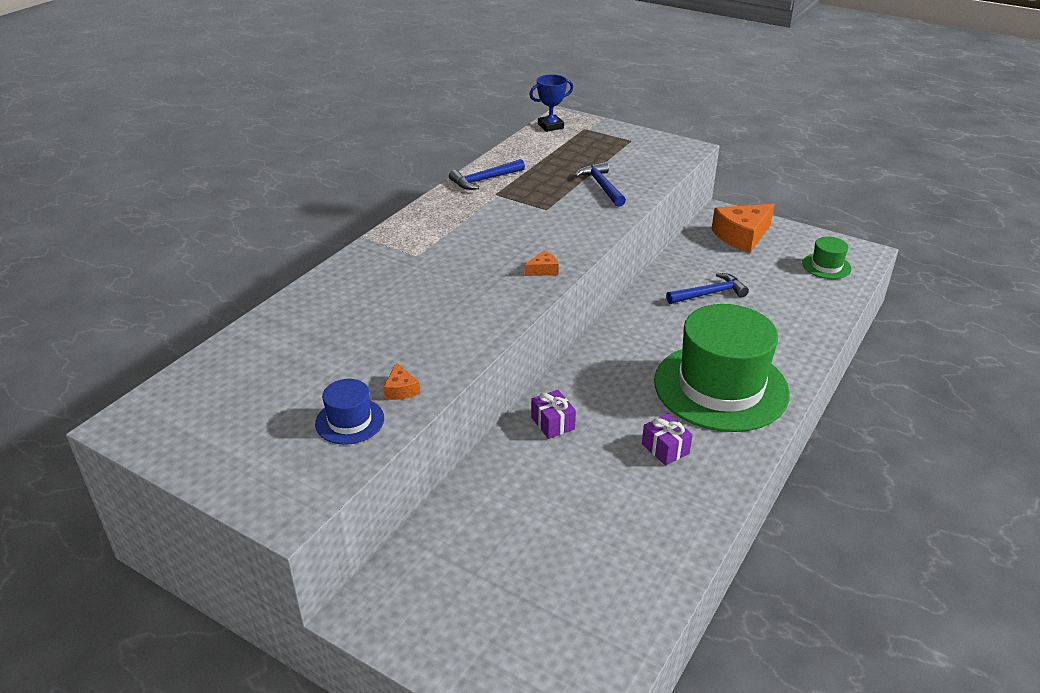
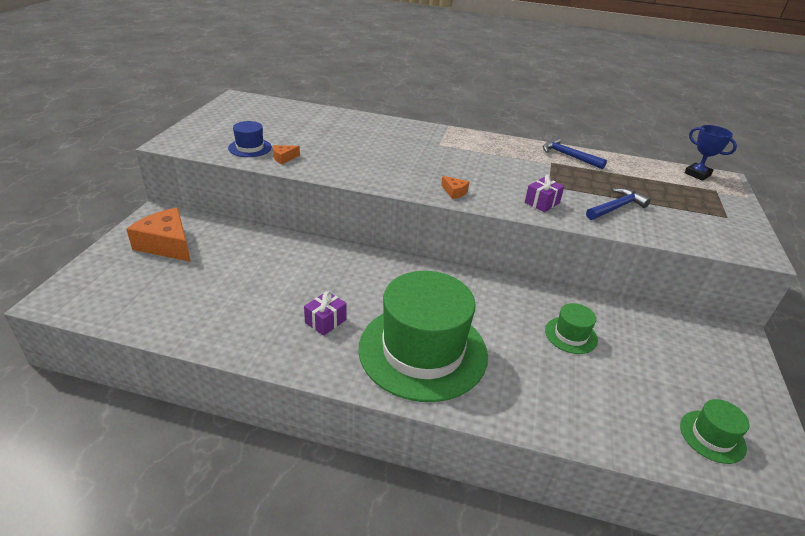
camera: 70 degrees right, 0 degrees up
purple gift [531,390,576,439] -> purple gift moved to [525,175,565,212]
blue hammer [666,273,749,304] -> green hat [545,303,598,354]
orange cheese [711,204,775,253] -> orange cheese moved to [126,208,191,262]

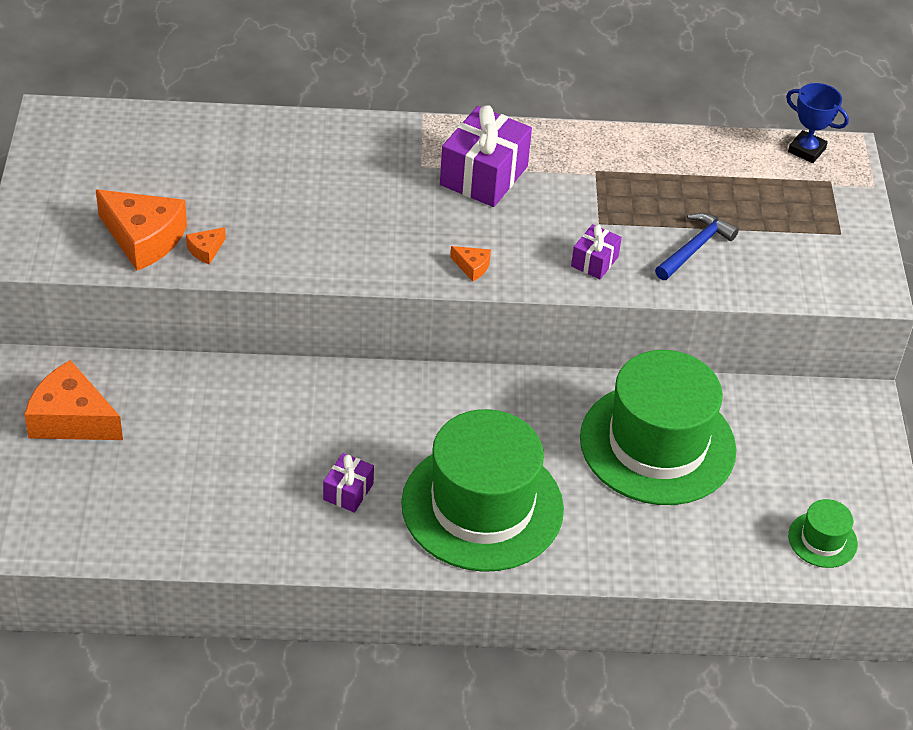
camera: 15 degrees left, 10 degrees up
blue hat [228,121,272,157] -> orange cheese [96,189,187,271]
blue hammer [543,136,607,169] -> none
green hat [545,303,598,354] -> green hat [580,350,737,505], size x2.35
none -> purple gift [440,105,532,207]

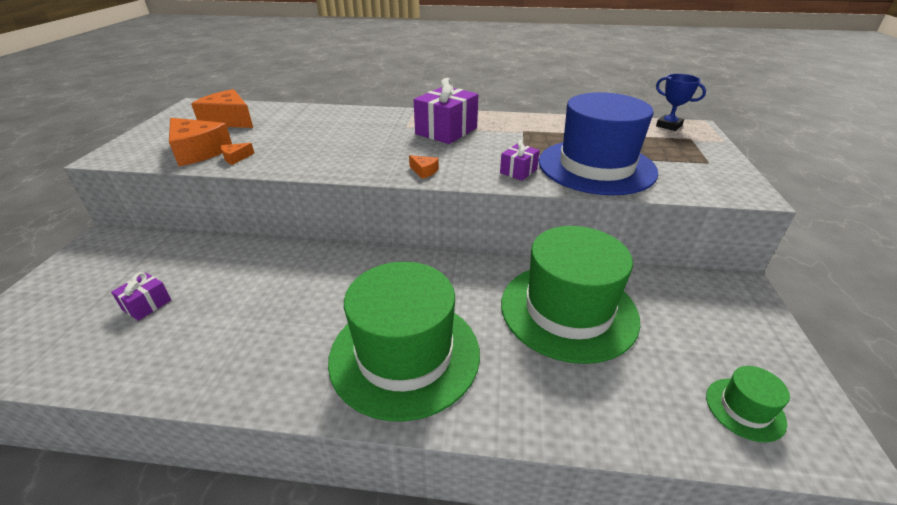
camera: 10 degrees right, 10 degrees down
orange cheese [24,360,123,440] -> orange cheese moved to [191,89,253,128]
purple gift [323,453,374,513] -> purple gift moved to [111,272,171,321]
blue hammer [655,213,739,280] -> blue hat [538,92,658,195]

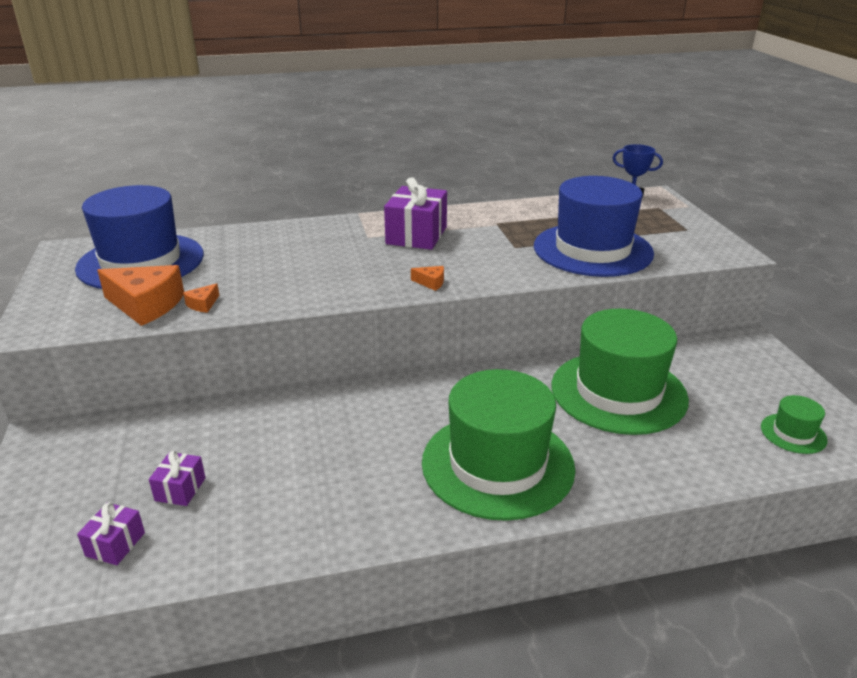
camera: 20 degrees left, 5 degrees down
orange cheese [191,89,253,128] -> blue hat [75,185,204,289]
purple gift [500,140,540,181] -> purple gift moved to [77,502,145,565]

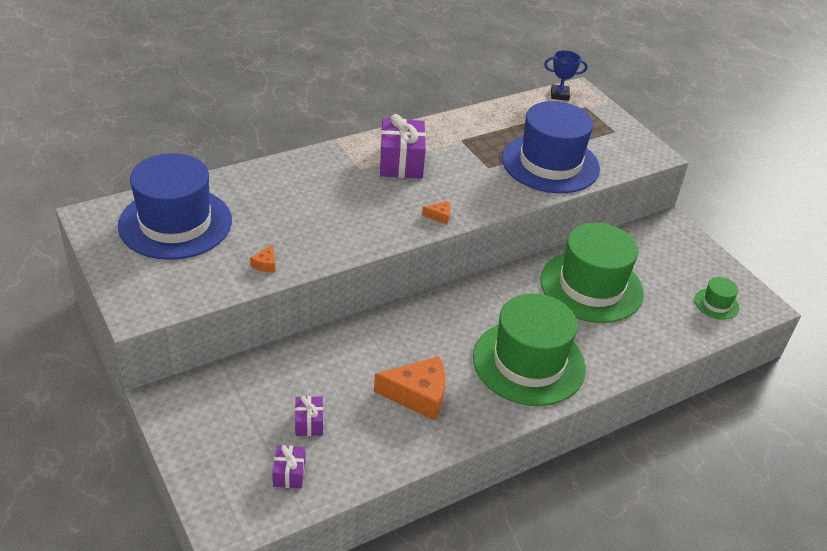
camera: 20 degrees left, 10 degrees up
orange cheese [97,265,184,326] -> orange cheese moved to [374,356,445,421]

